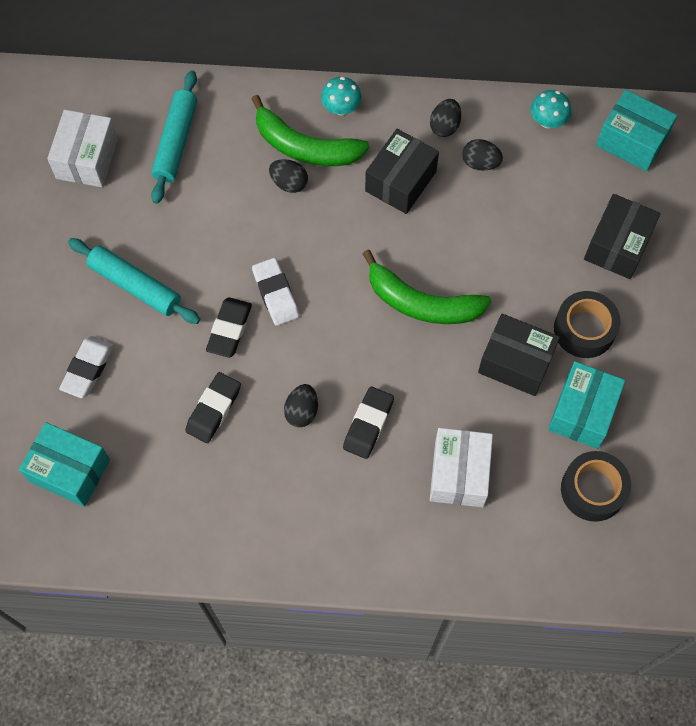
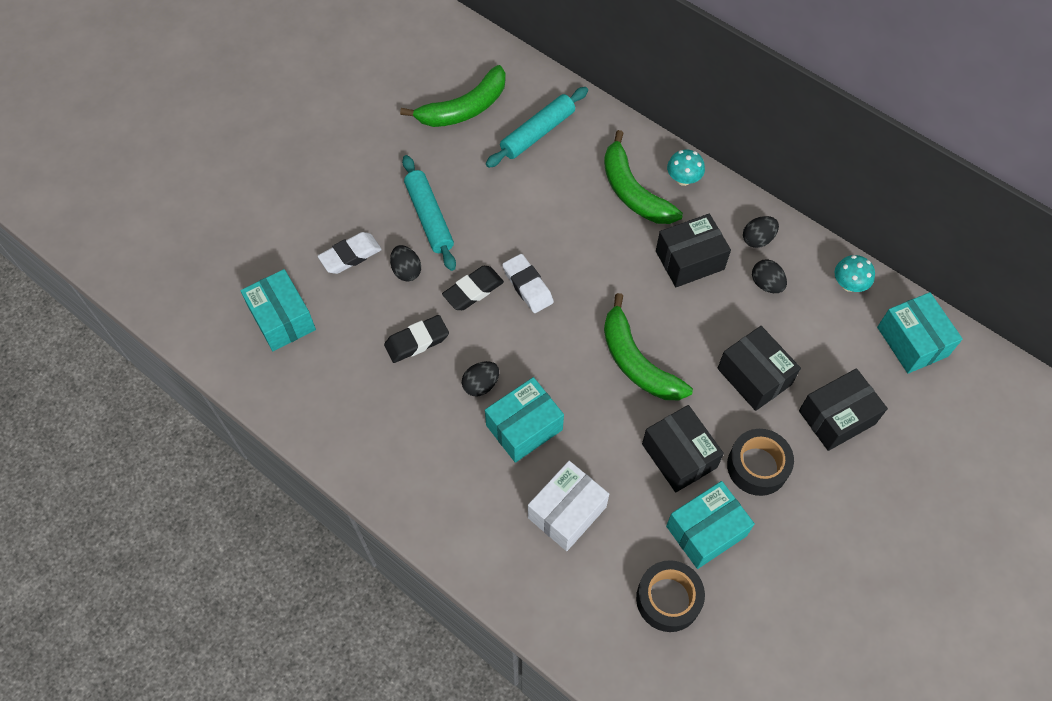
camera: 35 degrees right, 5 degrees down
white box [47,110,118,187] -> green banana [400,65,506,127]
white eraser [252,258,299,326] -> white eraser turned 45 degrees counterclockwise [502,254,554,313]
black egg [269,159,308,193] -> black egg moved to [390,245,421,282]
black eraser [343,387,394,459] -> turquoise box [485,377,564,463]
none -> black box [718,326,801,411]

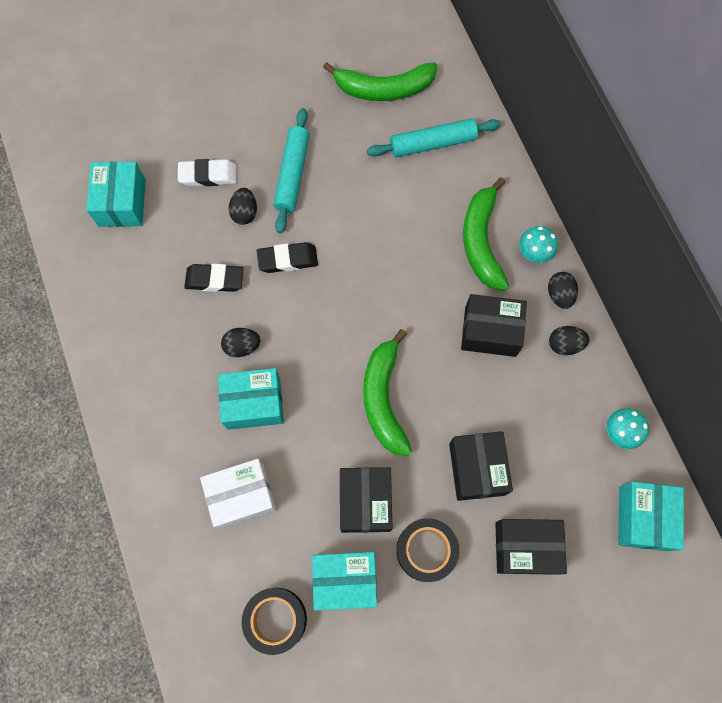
camera: 30 degrees right, 10 degrees up
white eraser [502,254,554,313] -> none
black egg [752,259,787,293] -> black egg moved to [548,272,578,309]

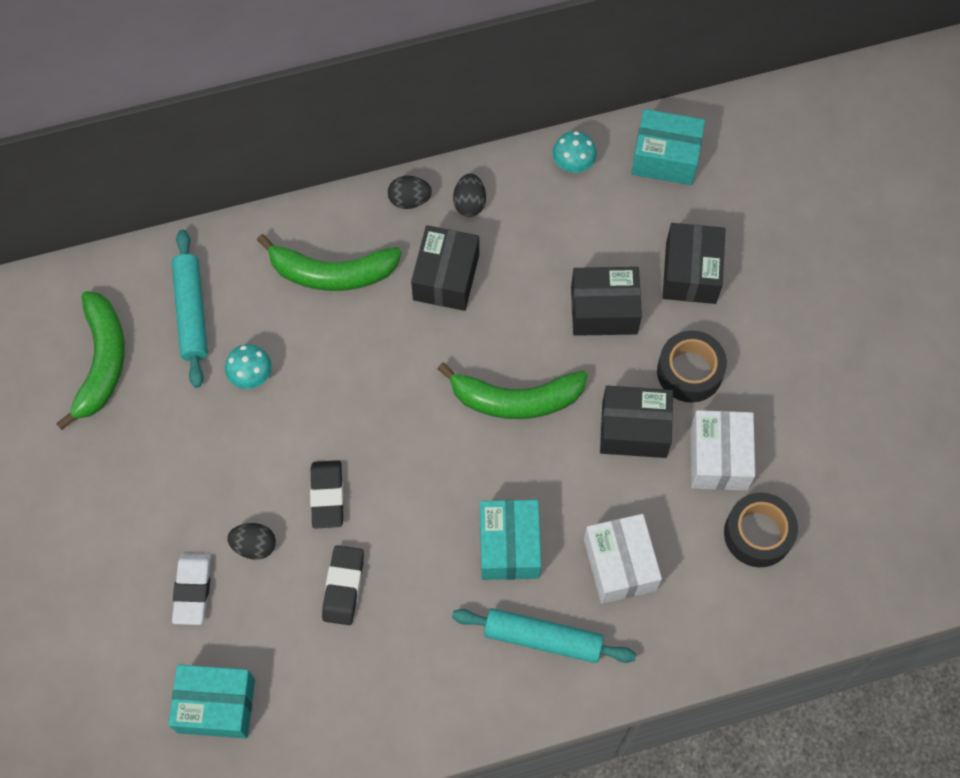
camera: 85 degrees left, 5 degrees down
black egg [221,328,260,357] -> none
turquoise rolling pin [274,108,310,233] -> turquoise rolling pin moved to [452,608,636,663]
turquoise box [312,552,377,611] -> white box [691,410,755,491]
turquoise mushroom [519,226,558,263] -> turquoise mushroom moved to [225,344,272,389]

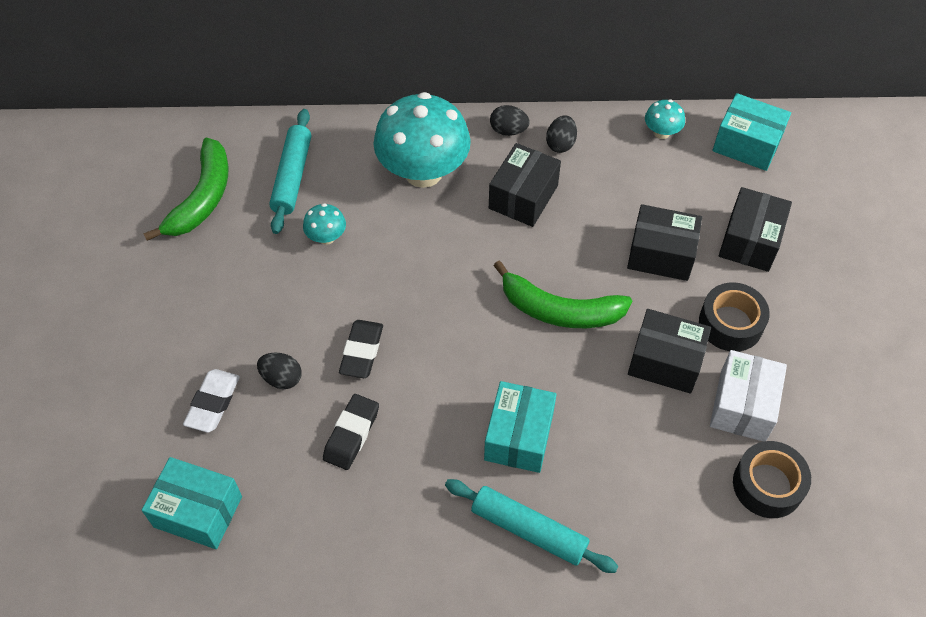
camera: 15 degrees right, 10 degrees down
green banana [257,234,402,291] -> turquoise mushroom [373,92,471,188]
white box [584,514,662,604] -> none

